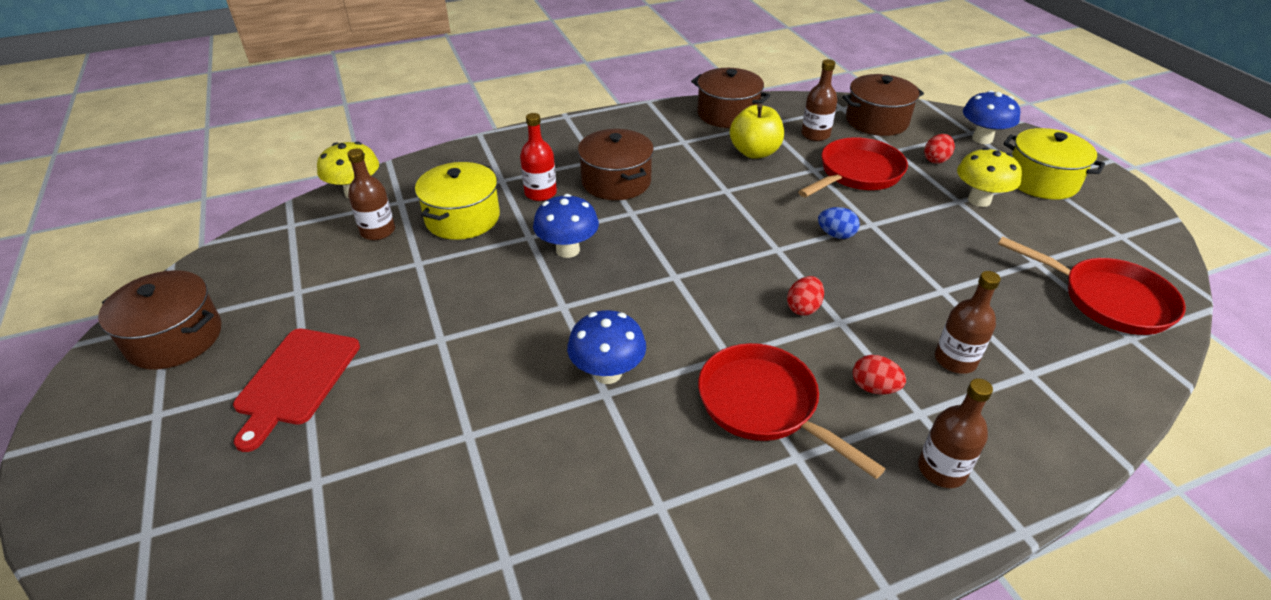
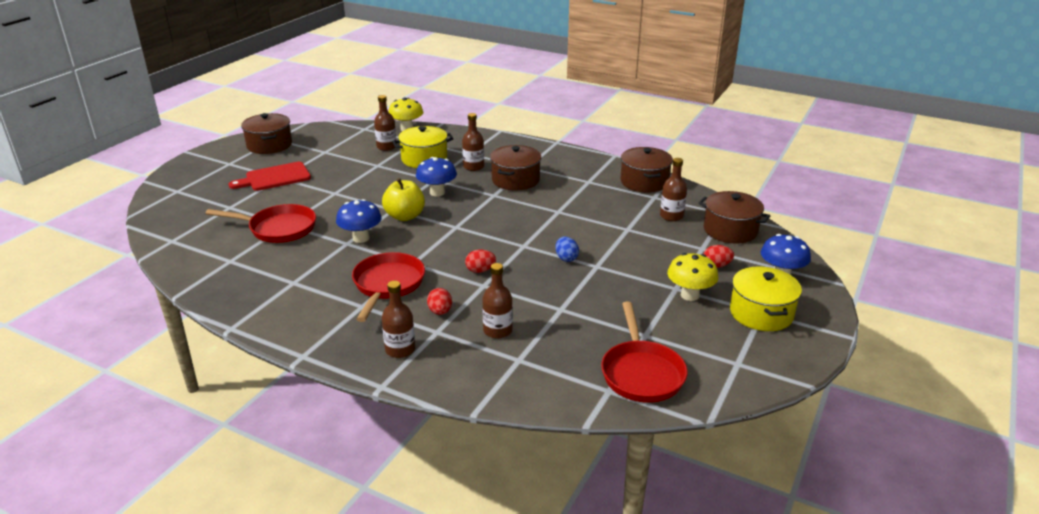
camera: 50 degrees right, 10 degrees down
red bottle [520,113,557,201] -> brown bottle [462,113,484,171]
yellow apple [730,104,784,159] -> yellow apple moved to [382,178,425,221]
red pan [798,137,908,197] -> red pan moved to [206,204,316,243]

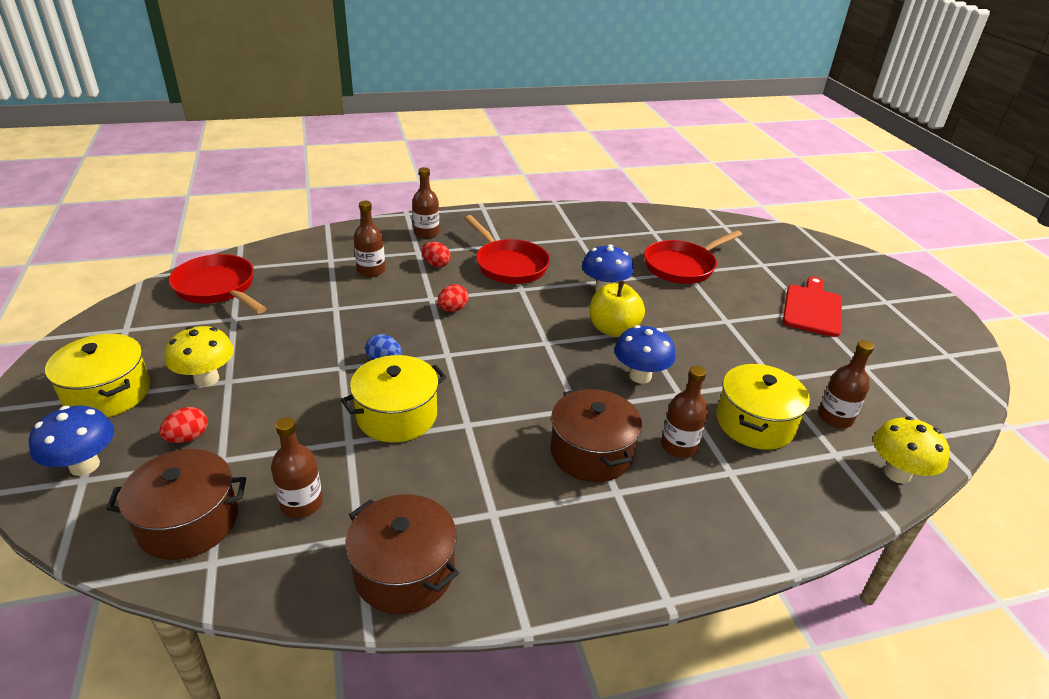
camera: 135 degrees right, 5 degrees up
brown pot [241,113,292,154] -> none
none -> yellow pot [341,355,447,443]

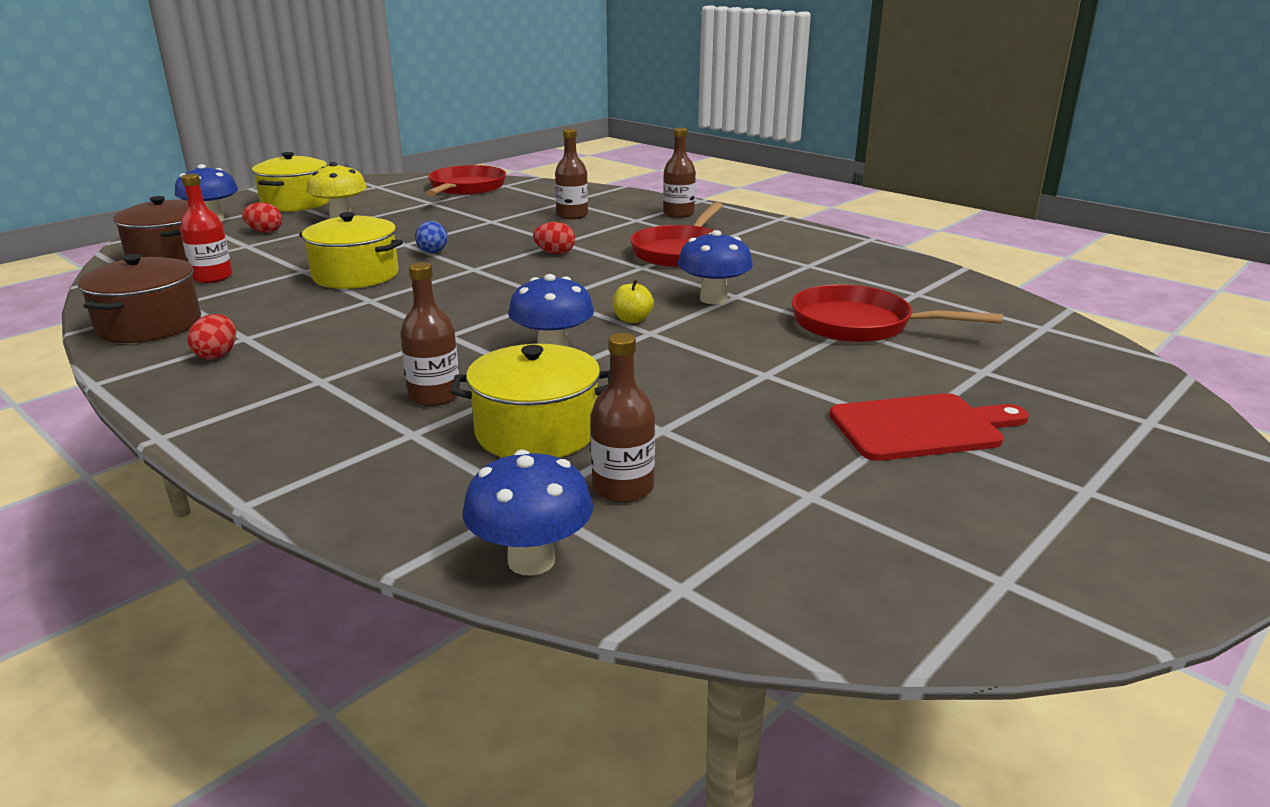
camera: 60 degrees right, 10 degrees down
brown bottle [271,417,323,518] -> red bottle [180,174,233,283]
red egg [421,242,451,268] -> red egg moved to [188,314,236,359]
brown pot [551,388,642,482] -> none
yellow apple [590,280,645,337] -> yellow apple [613,279,654,323], size x0.54
yellow mushroom [873,416,950,484] -> blue mushroom [463,450,593,576]

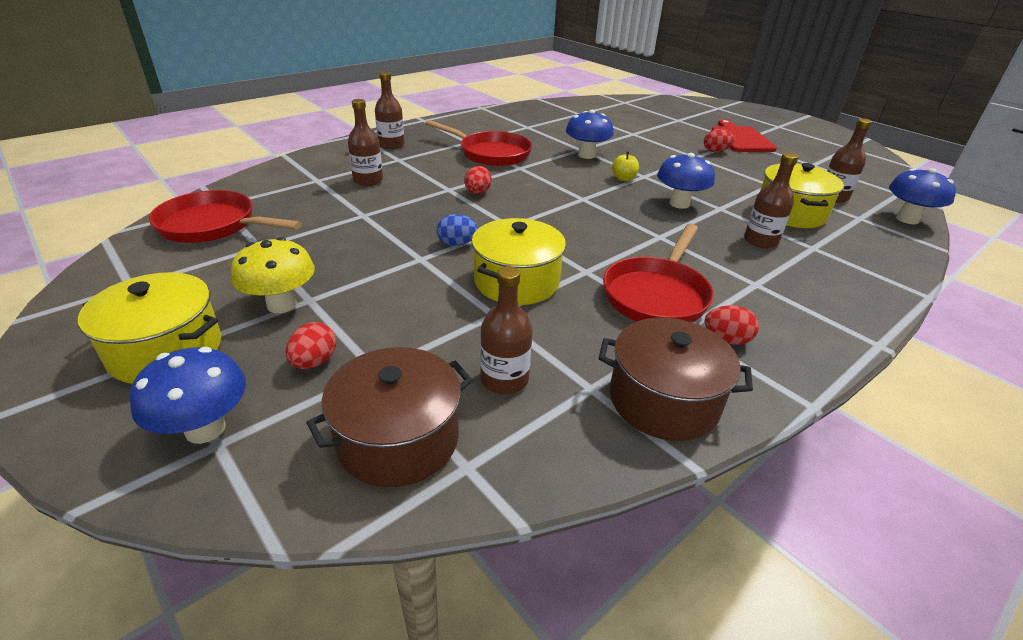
camera: 85 degrees left, 10 degrees up
red bottle [180,174,233,283] -> brown bottle [480,266,532,394]
red pan [792,284,1003,343] -> red pan moved to [603,224,714,322]
none -> red egg [704,129,735,152]

